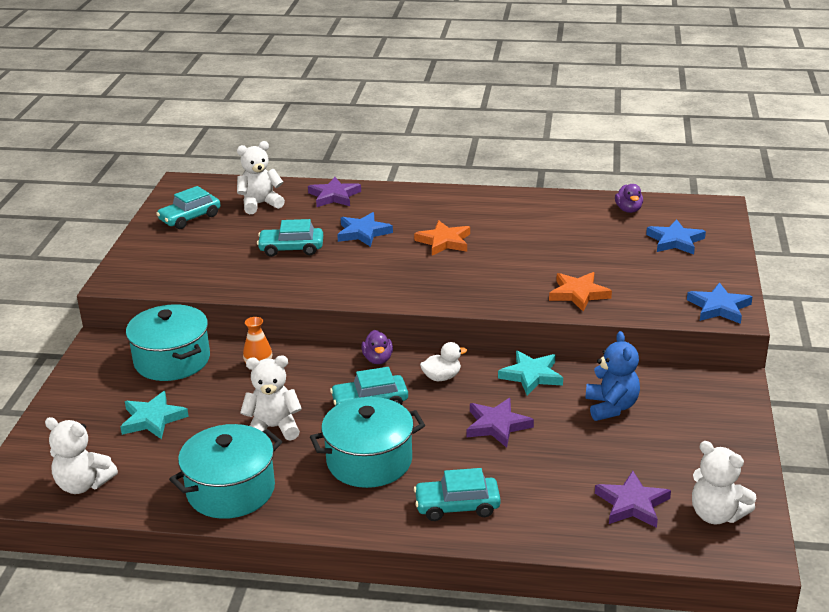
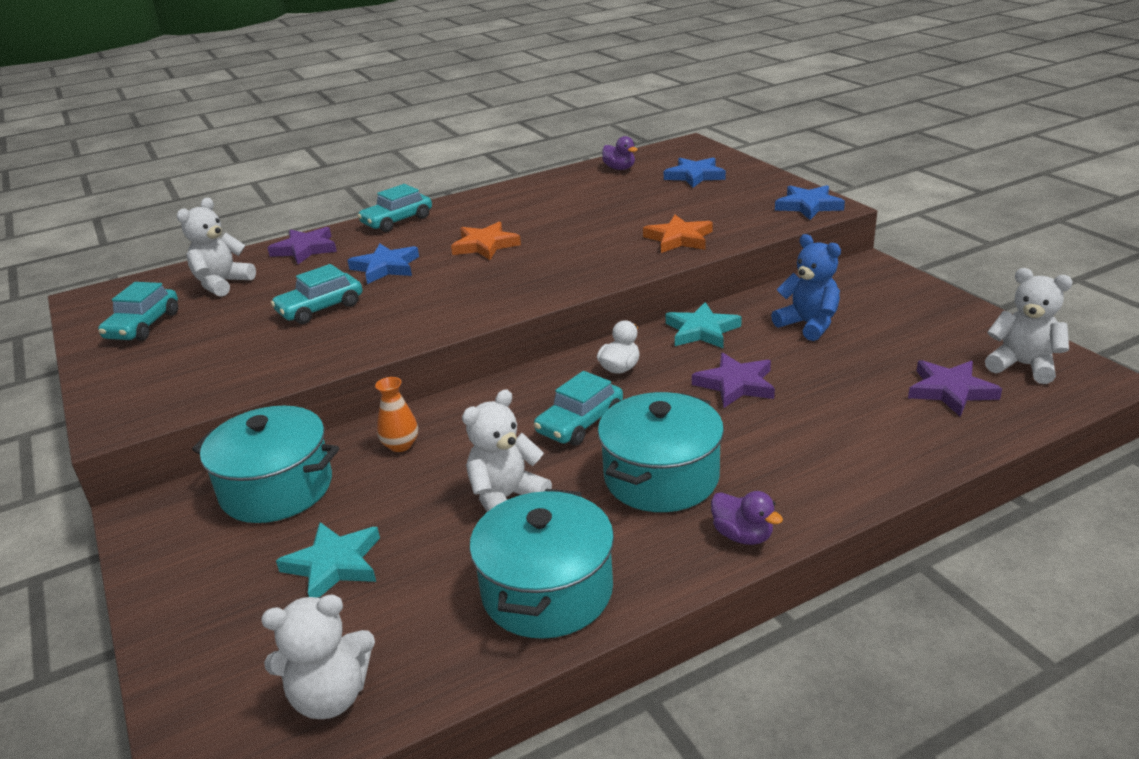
camera: 35 degrees left, 0 degrees up
purple duck [361,330,393,364] -> purple duck moved to [711,491,783,545]
turquoise car [414,468,501,521] -> turquoise car moved to [357,184,432,232]
white teddy bear [692,441,756,524] -> white teddy bear turned 150 degrees counterclockwise [985,268,1073,384]

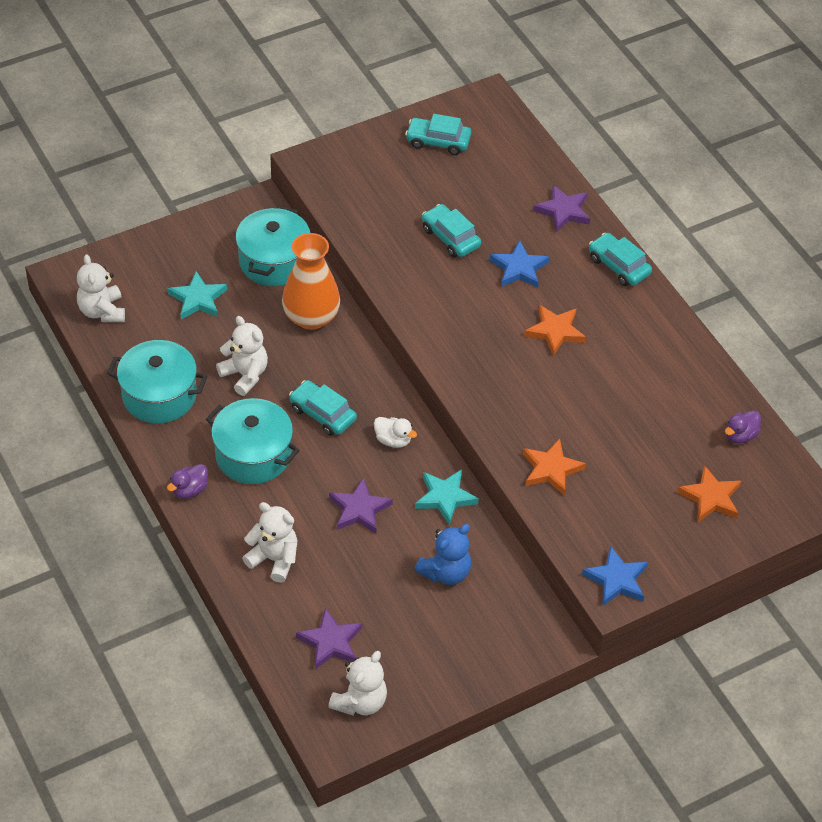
camera: 85 degrees right, 20 degrees up
white teddy bear [177,198,256,297] -> white teddy bear moved to [242,502,297,583]
orange vase [375,377,418,452] -> orange vase [282,233,340,330], size x2.11
blue star [664,157,726,188] -> orange star [677,465,741,522]

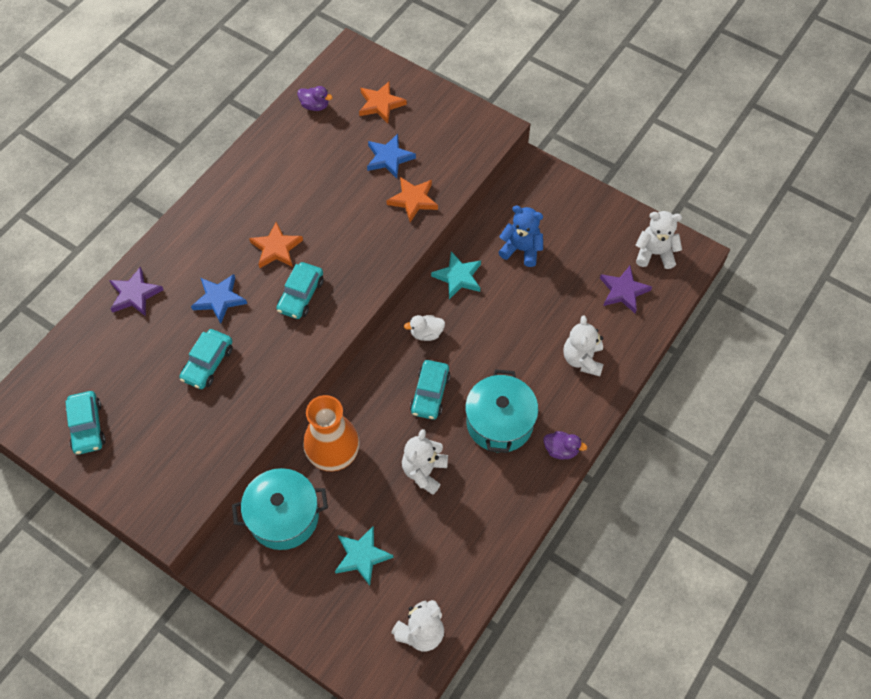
camera: 115 degrees left, 10 degrees up
turquoise pot [107,340,207,423] -> none
purple star [329,477,393,534] -> none
white duck [374,417,417,448] -> white duck turned 105 degrees counterclockwise [404,315,445,341]
blue star [582,546,648,606] -> blue star moved to [367,134,416,178]
turquoise car [589,233,652,286] -> turquoise car moved to [276,262,324,319]

